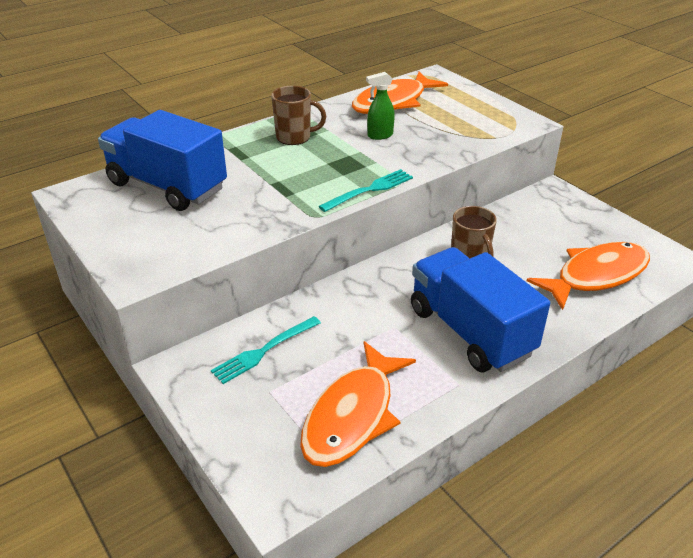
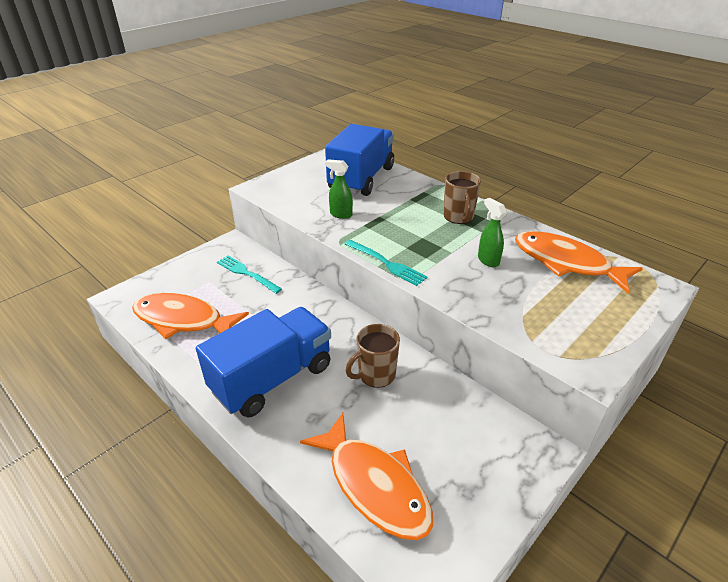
camera: 80 degrees right, 0 degrees up
none -> green spray bottle [325,159,353,219]

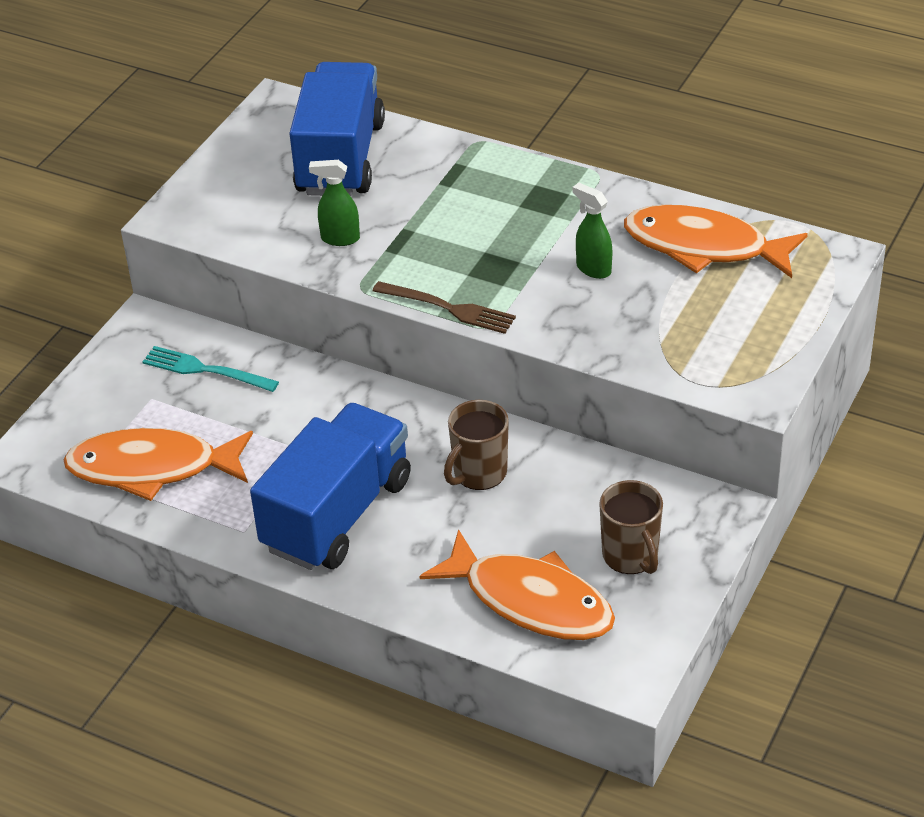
camera: 15 degrees left, 5 degrees up
turquoise fork [345,240,427,286] -> brown fork [373,281,516,334]
brown mug [443,171,481,224] -> brown mug moved to [599,480,663,574]

